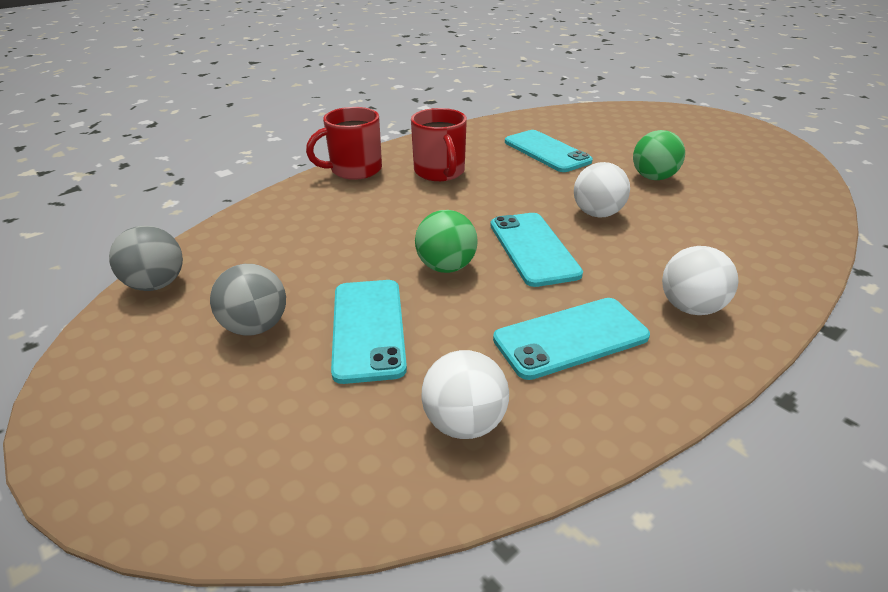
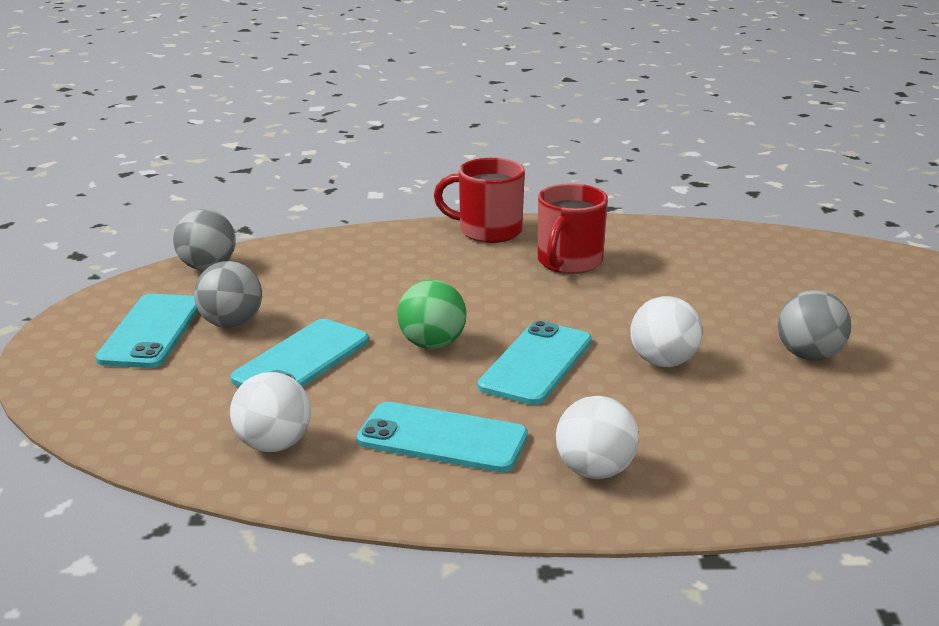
camera: 40 degrees right, 10 degrees down
turquoise phone [505,130,593,172] -> turquoise phone moved to [96,294,198,368]
green ball [633,130,685,180] -> grey ball [778,290,851,360]

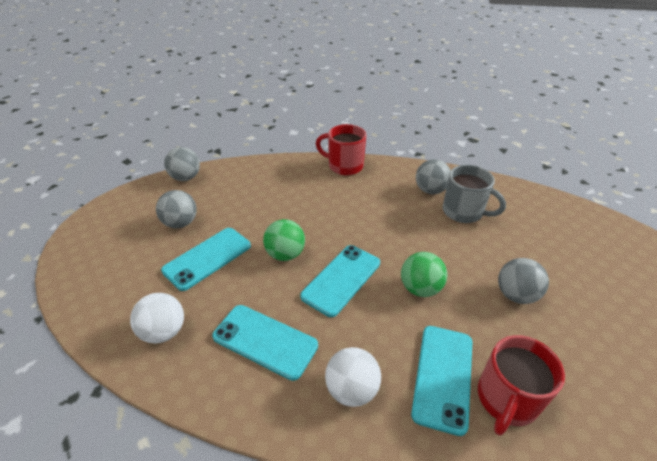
camera: 10 degrees right, 15 degrees up
turquoise phone [96,294,198,368] -> turquoise phone moved to [411,326,472,436]
red mug [538,183,608,274] -> red mug moved to [478,335,565,436]
white ball [631,296,703,367] -> green ball [401,252,447,297]
none -> grey ball [416,159,451,194]
none -> grey mug [442,165,506,223]

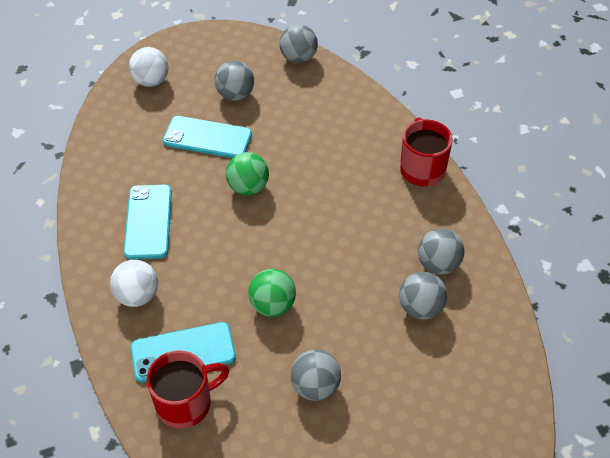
camera: 60 degrees right, 10 degrees up
white ball [130,293,184,344] -> white ball moved to [129,47,168,87]
turquoise phone [300,245,380,317] -> none
grey mug [442,165,506,223] -> grey ball [399,272,447,319]
red mug [478,335,565,436] -> red mug turned 150 degrees clockwise [147,350,229,429]

